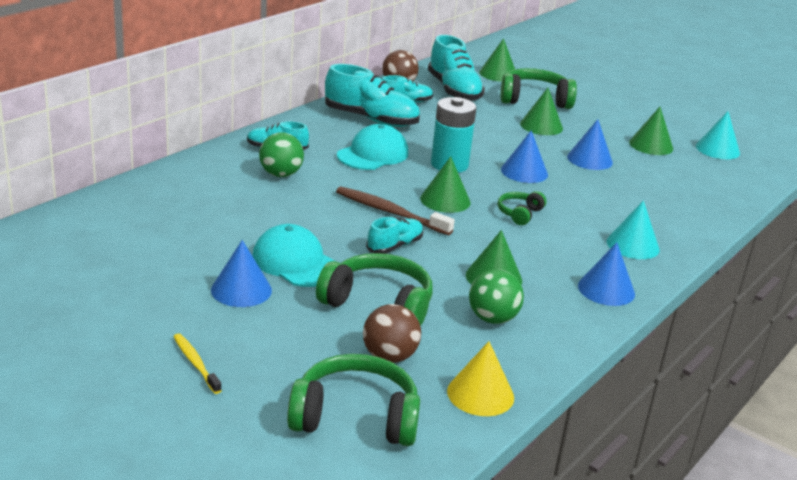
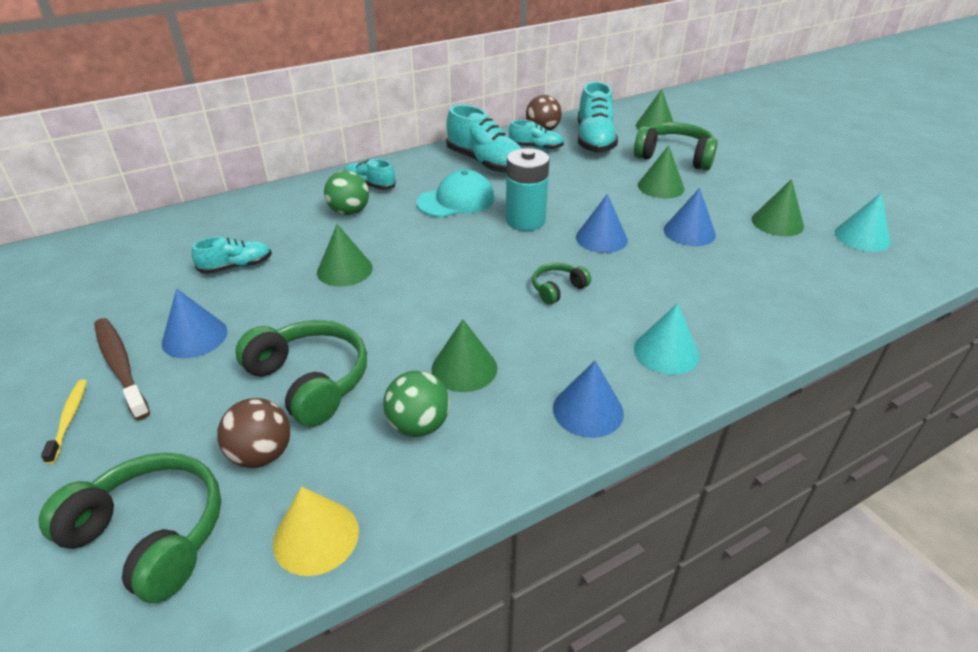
camera: 25 degrees right, 10 degrees up
turquoise cap [252,224,335,287] -> none
brown toothbrush [336,187,455,235] -> brown toothbrush moved to [94,318,150,420]
turquoise shoe [366,217,423,254] -> turquoise shoe moved to [192,237,272,274]
green cone [420,156,471,213] -> green cone moved to [317,224,373,286]

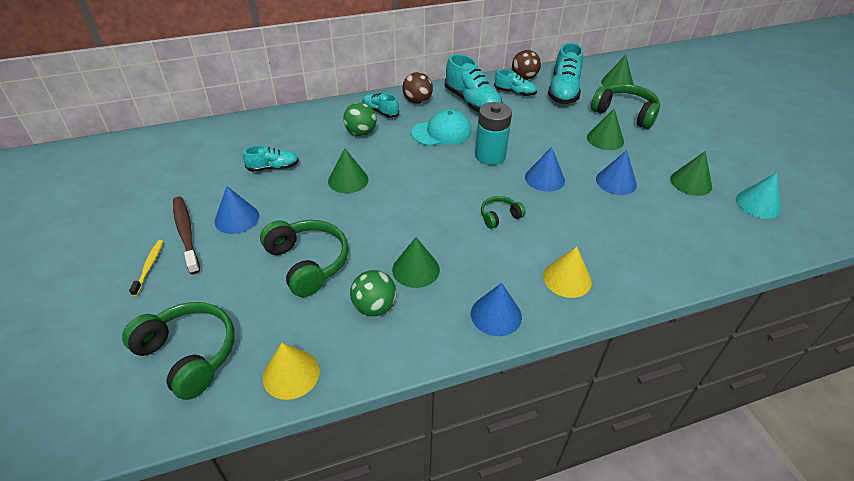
camera: 10 degrees right, 5 degrees up
brown ball [217,398,291,468] -> brown ball moved to [402,72,433,104]
turquoise cone [634,303,699,375] -> yellow cone [543,246,592,298]

